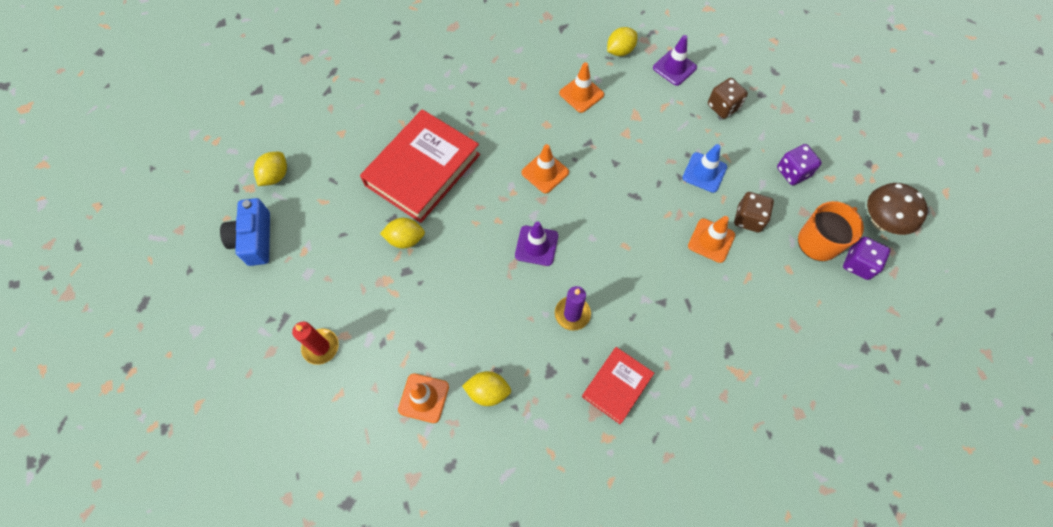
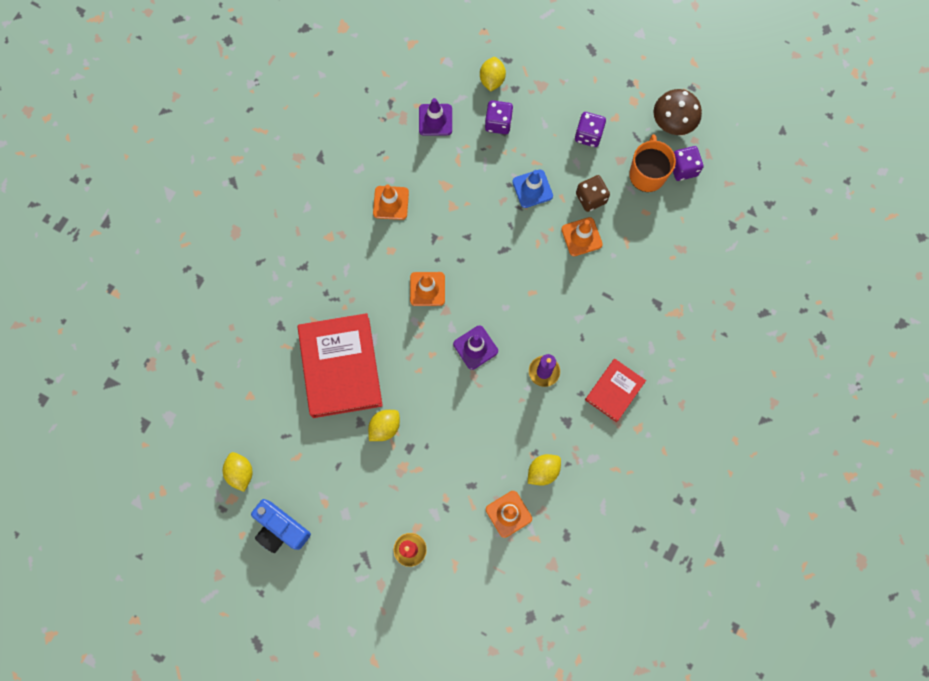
camera: 45 degrees left, 10 degrees up
red book [582,347,654,424] -> red book turned 45 degrees clockwise [585,359,646,422]
yellow lemon [607,27,637,56] -> yellow lemon moved to [480,57,506,92]
brown dice [708,78,748,119] -> purple dice [485,100,513,134]

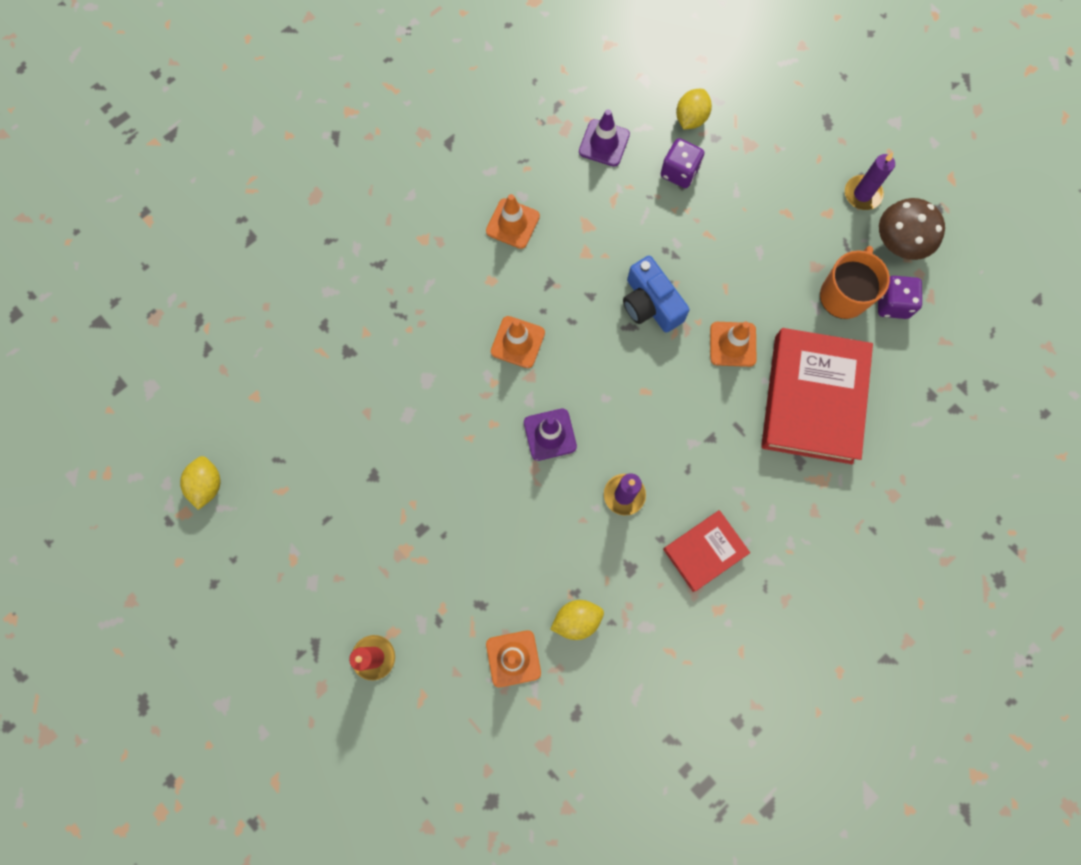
camera: 20 degrees right, 0 degrees up
blue camera [251,499,311,553] -> blue camera moved to [623,256,690,333]
red book [298,313,383,418] -> red book moved to [761,328,873,464]
yellow lemon [368,410,400,441] -> none
blue traffic cone [512,169,553,208] -> none
purple dice [575,112,606,147] -> none
brown dice [576,175,610,212] -> none
none -> purple candle [845,153,895,210]

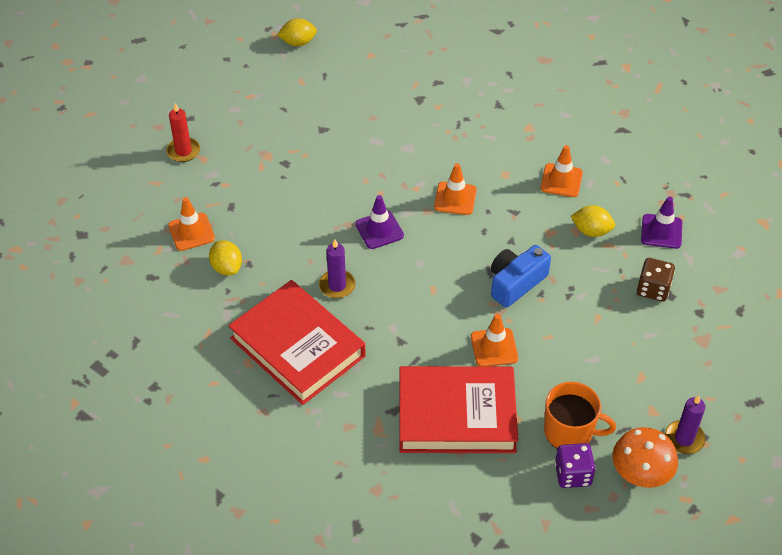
camera: 80 degrees right, 25 degrees down
purple dice [661,138,704,188] -> brown dice [637,258,675,301]
red book [663,510,750,592] -> red book [228,280,366,405], size x1.85
yellow lemon [676,89,712,129] -> yellow lemon moved to [571,205,615,237]
brown mushroom [879,198,945,260] -> orange mushroom [612,427,678,488]

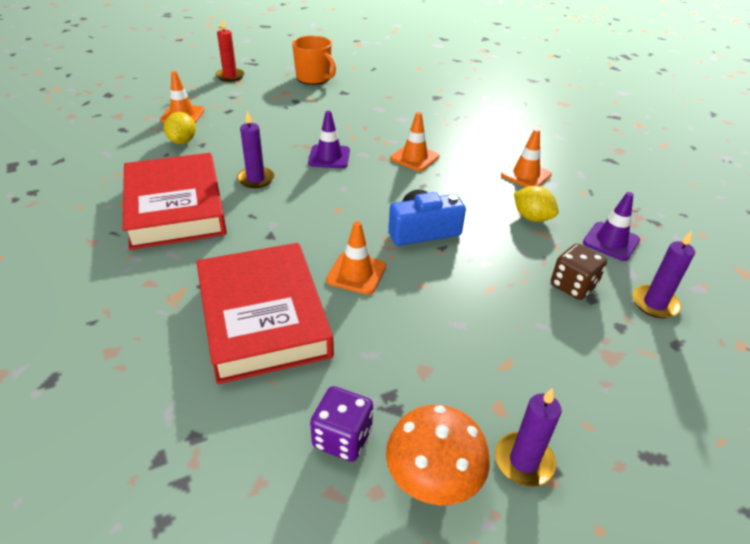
camera: 25 degrees right, 10 degrees down
yellow lemon [277,18,317,46] -> none
red book [399,366,518,453] -> red book turned 45 degrees clockwise [196,243,334,384]
orange mug [544,382,616,448] -> orange mug moved to [292,36,336,85]
none -> purple candle [632,231,695,318]

